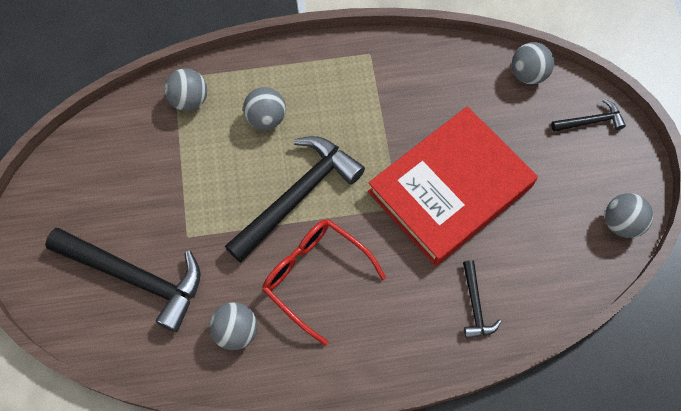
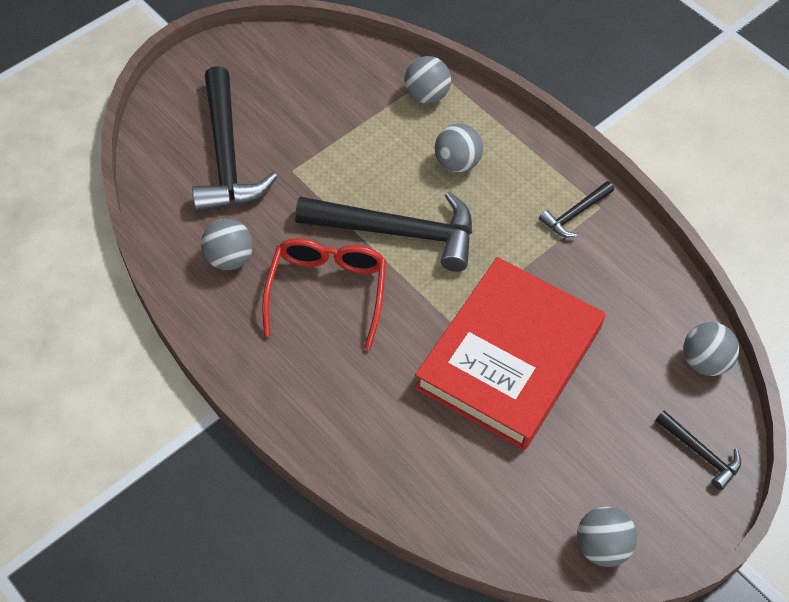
camera: 55 degrees right, 10 degrees down
red book [368,106,538,266] -> red book turned 75 degrees counterclockwise [414,257,605,450]
black hammer [463,260,501,339] -> black hammer moved to [539,181,614,237]

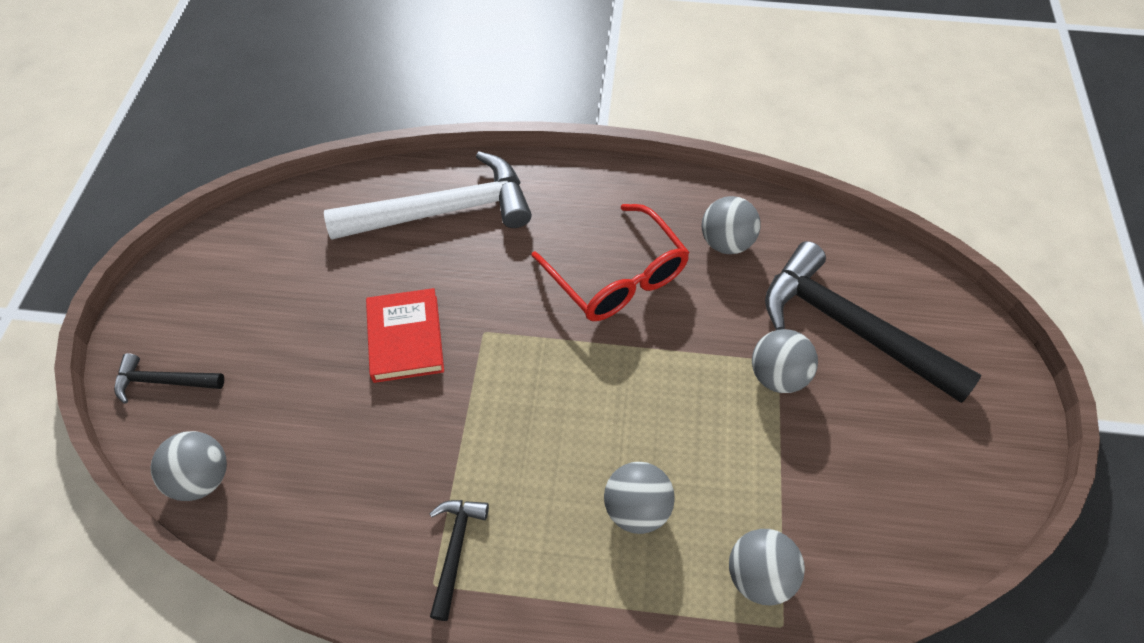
camera: 140 degrees right, 0 degrees up
black hammer [295,191,472,272] -> none
red book [414,257,605,450] -> red book [366,288,444,383], size x0.49
grey ball [577,507,637,567] -> grey ball moved to [752,329,818,393]
none -> white hammer [324,151,532,240]

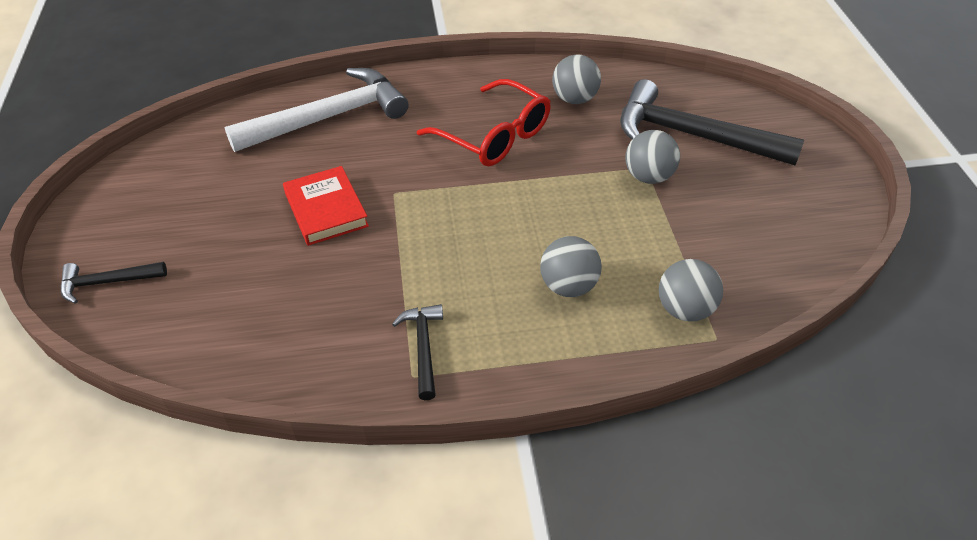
camera: 15 degrees left, 10 degrees down
grey ball [151,431,227,501] -> none

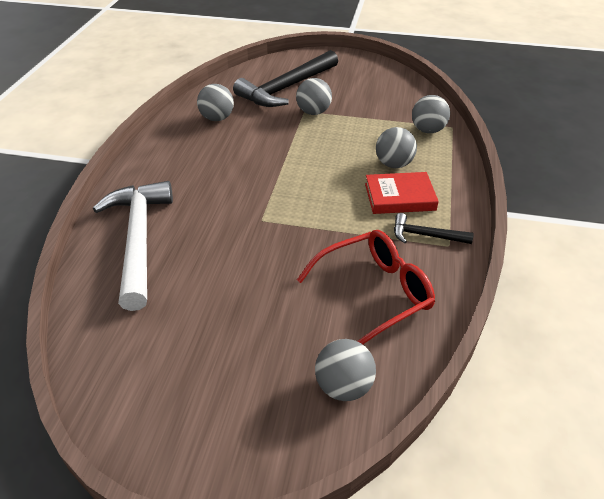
camera: 70 degrees left, 5 degrees down
black hammer [61,262,167,304] -> none
red book [283,166,369,246] -> red book moved to [365,172,439,214]
red glasses [417,79,551,166] -> red glasses moved to [297,230,435,344]
none -> grey ball [315,339,376,401]

